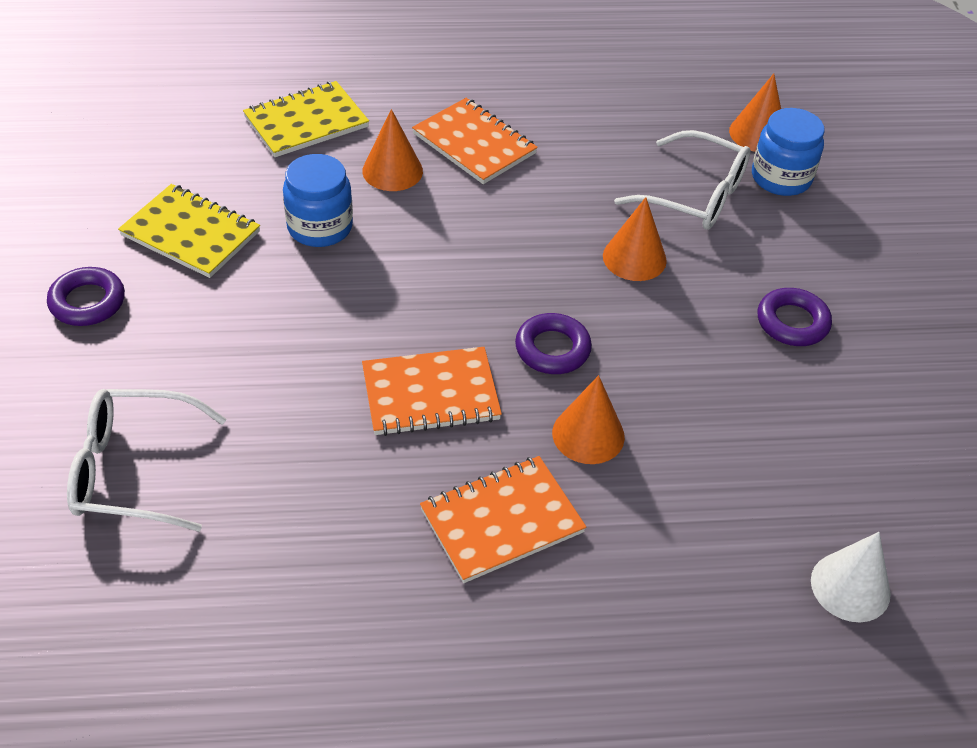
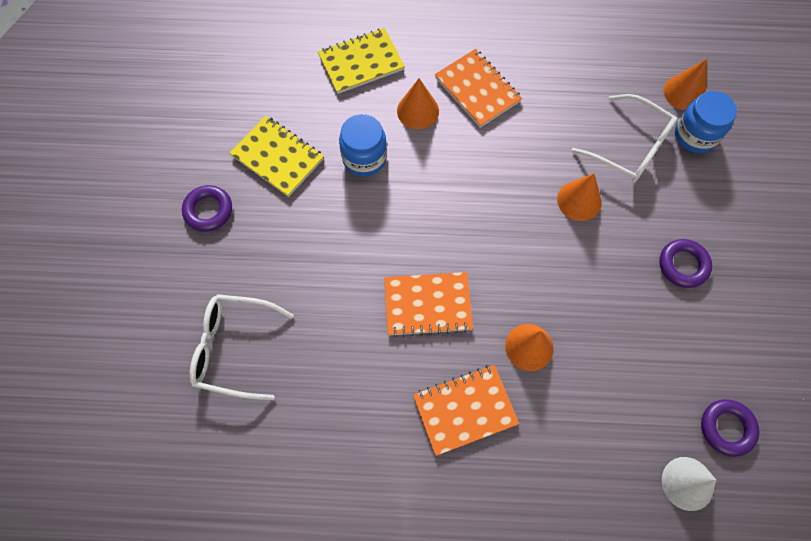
camera: 10 degrees right, 20 degrees up
purple ring [515,313,592,374] -> purple ring moved to [701,399,760,457]

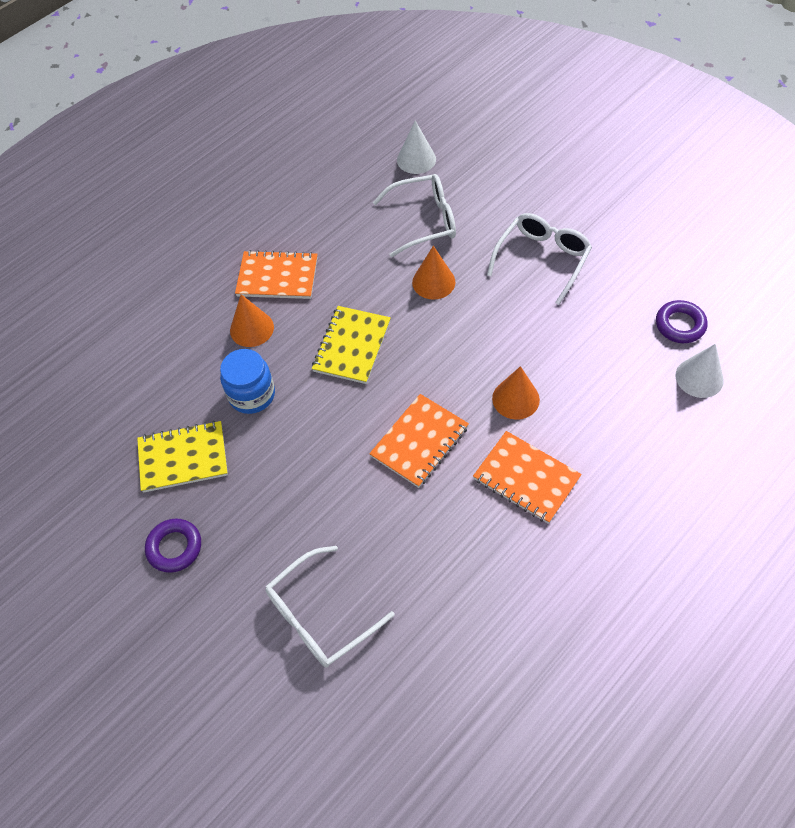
camera: 45 degrees left, 10 degrees down
yellow notebook [318,28,405,94] -> yellow notebook moved to [312,306,391,384]
orange notebook [413,365,519,456] -> orange notebook turned 75 degrees counterclockwise [473,431,582,524]
purple ring [659,239,712,288] -> white glasses [487,213,592,305]
orange cone [664,59,707,111] -> white cone [397,120,436,174]
blue jar [675,91,737,153] -> none

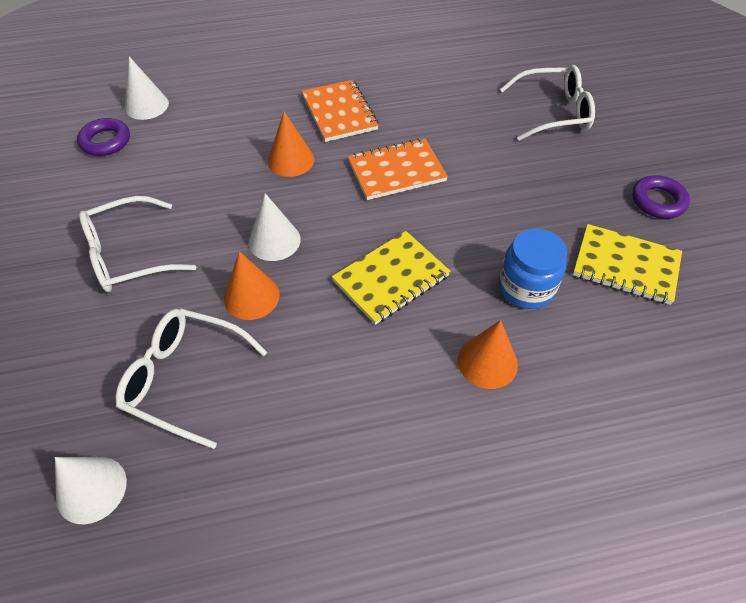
camera: 150 degrees left, 5 degrees down
orange notebook [235,250,318,299] -> none
none -> white cone [248,193,301,261]

